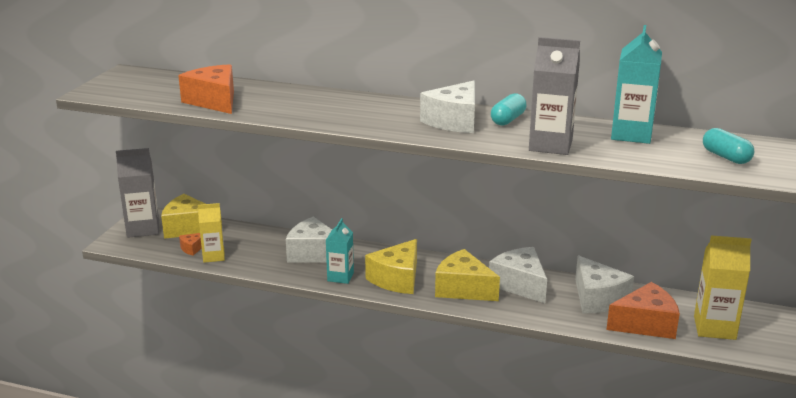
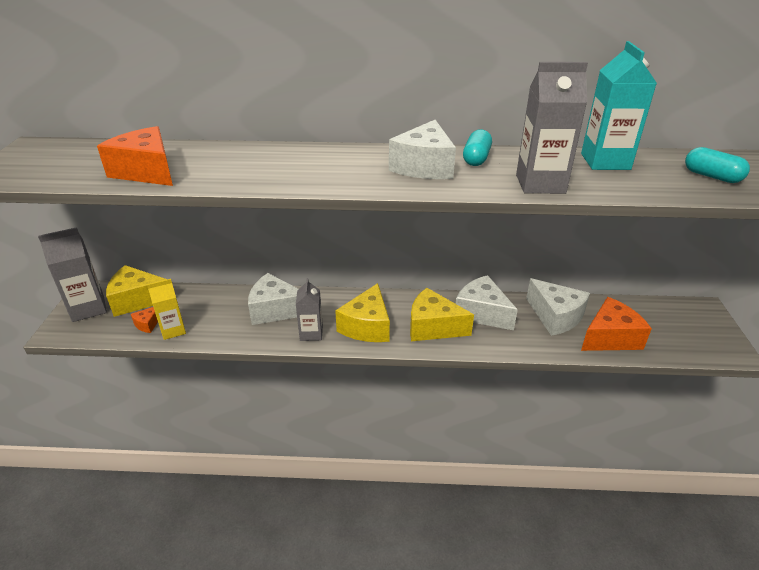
camera: 15 degrees left, 10 degrees up
turquoise carton [326,218,354,284] -> grey carton [296,278,323,341]
yellow carton [694,235,752,340] -> none

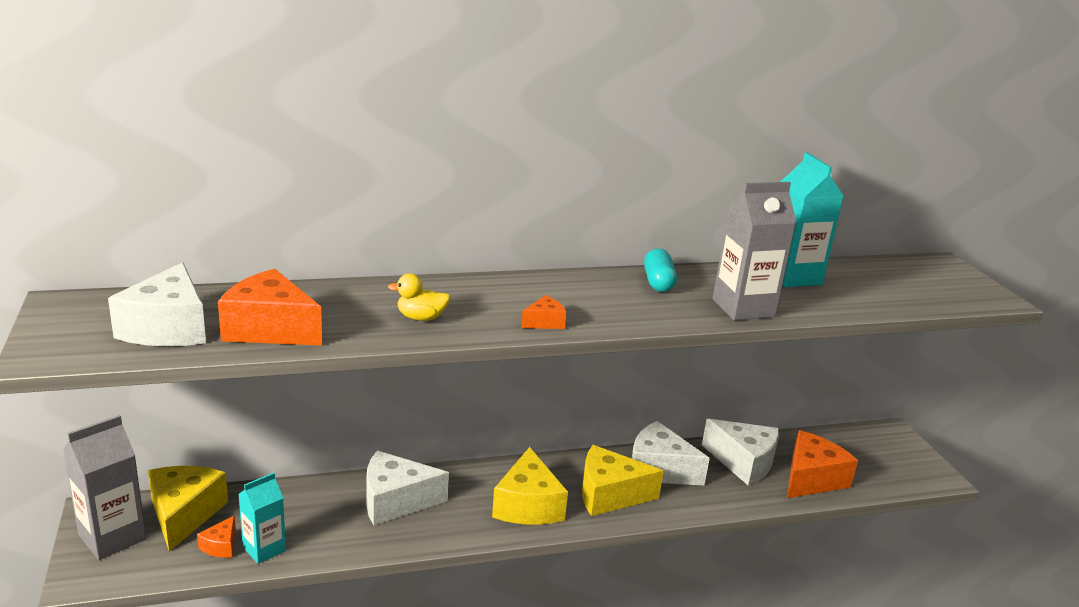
camera: 20 degrees left, 10 degrees down
yellow cheese [106,265,167,317] -> yellow cheese turned 105 degrees clockwise [148,466,228,552]
yellow carton [147,279,186,340] -> turquoise carton [238,473,286,564]
grey carton [296,278,323,341] -> none
white cheese [389,120,456,179] -> white cheese moved to [108,262,206,346]
turquoise capsule [685,147,750,183] -> none
none -> yellow duck [388,273,451,321]
none -> orange cheese [521,295,566,329]

